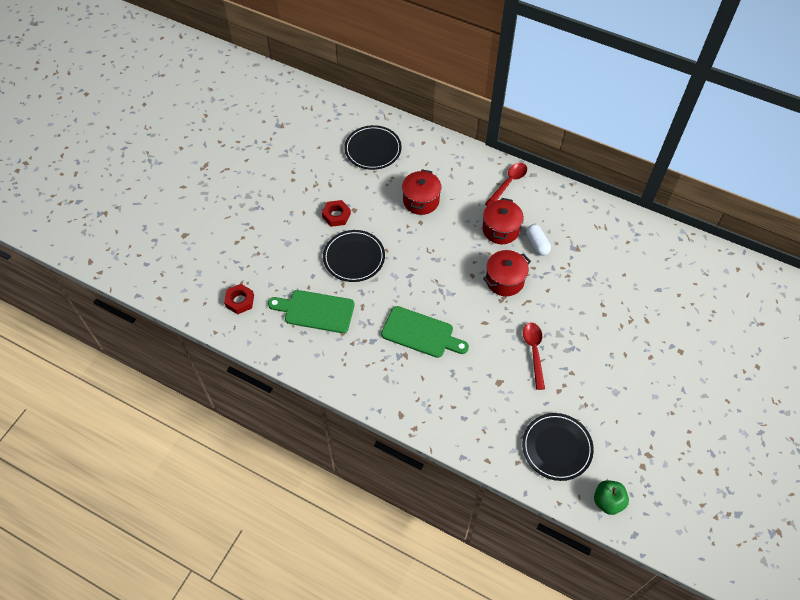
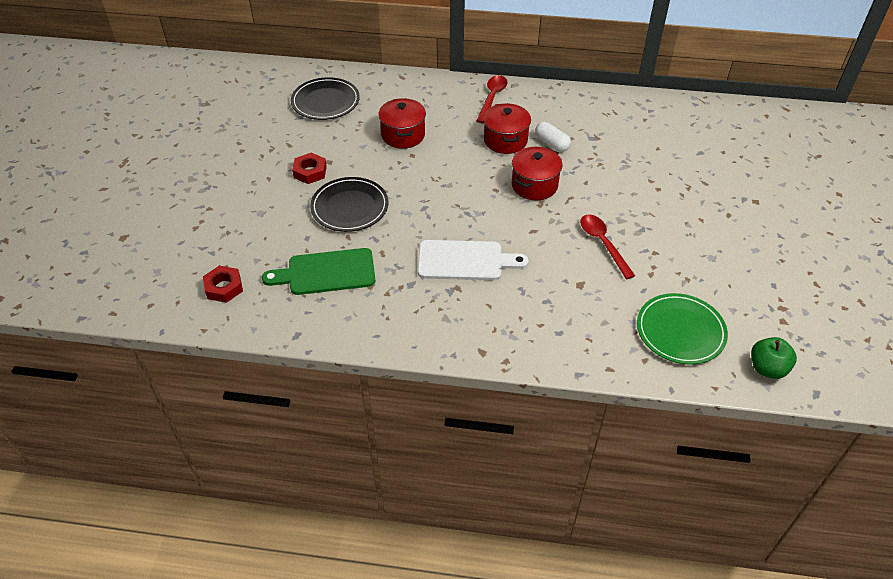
camera: 20 degrees left, 10 degrees down
green cutting board [381,306,469,358] -> white cutting board [418,240,529,280]
black plate [522,413,594,481] -> green plate [637,293,728,365]

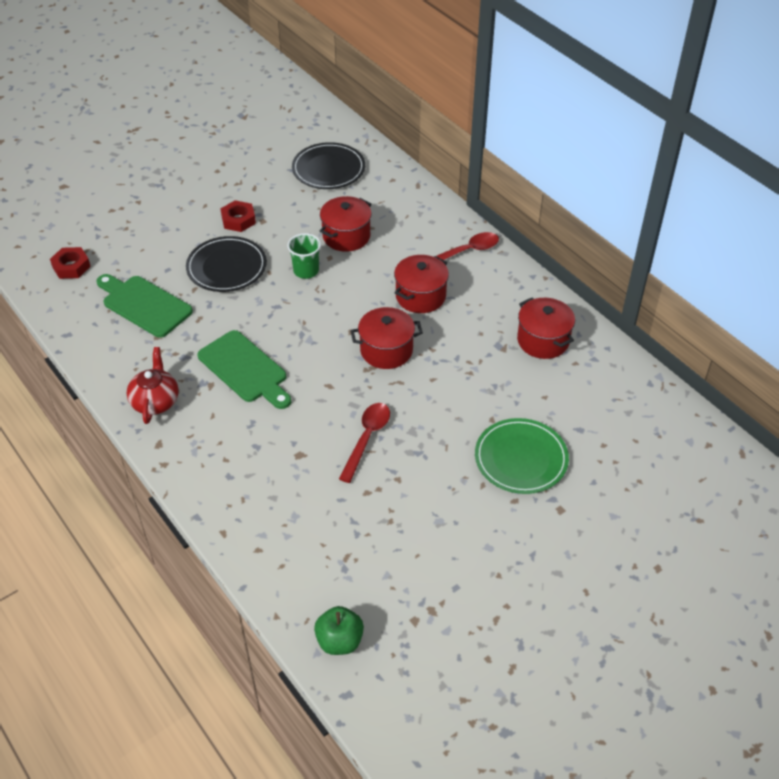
camera: 45 degrees right, 0 degrees up
white cutting board [418,240,529,280] -> green cutting board [197,330,291,409]
white capsule [535,122,571,152] -> none
green plate [637,293,728,365] -> green plate moved to [475,418,569,494]
none -> red teapot [126,347,179,424]
none -> green cup [287,233,321,279]
none -> red pot [517,298,575,359]

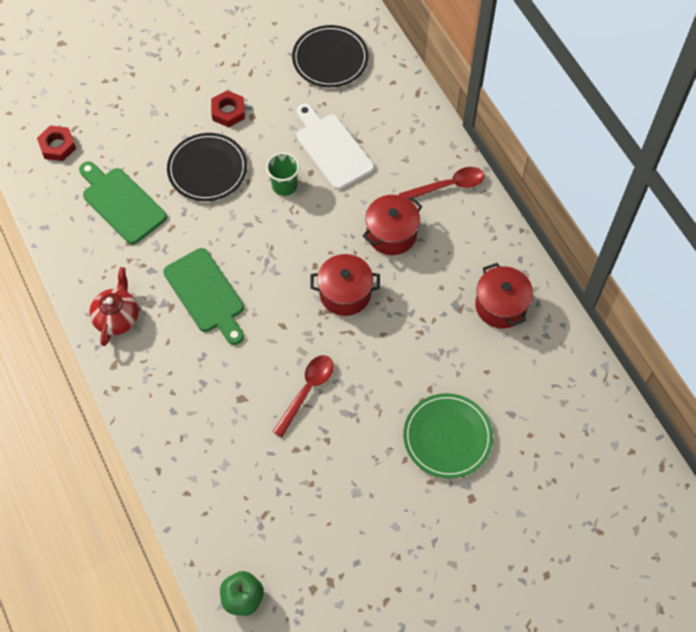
camera: 10 degrees right, 15 degrees up
red pot [320,196,372,252] -> white cutting board [297,104,374,190]

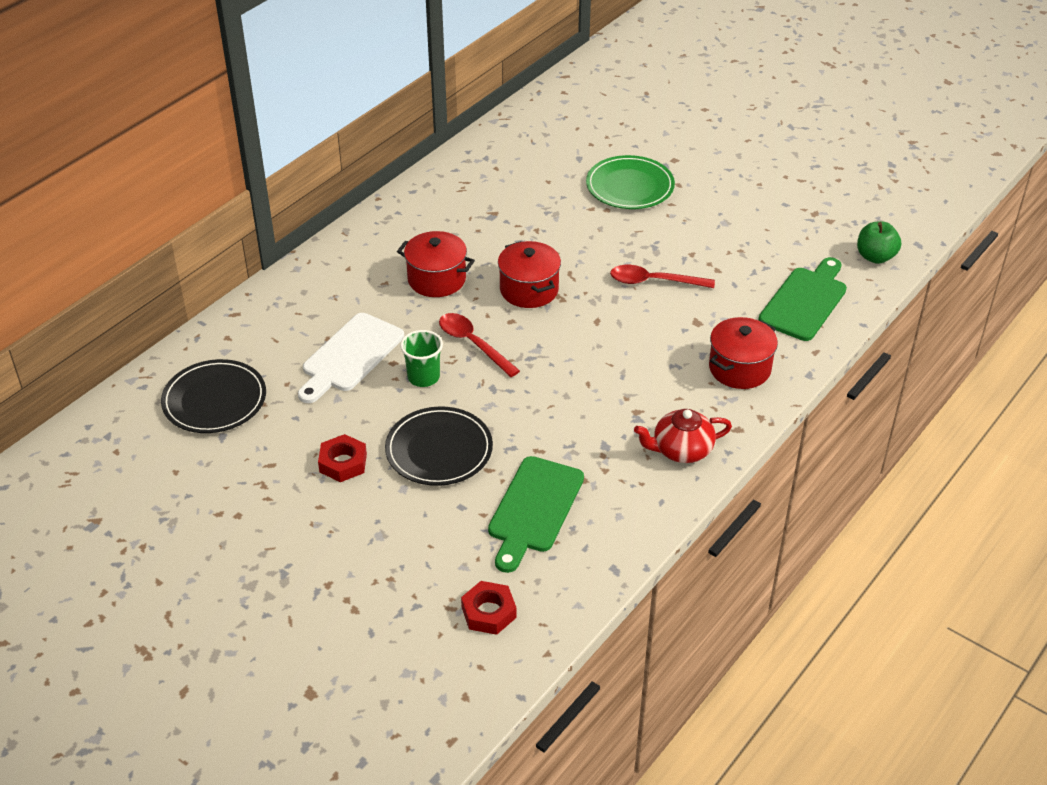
camera: 115 degrees left, 20 degrees down
green cutting board [163,248,244,345] -> green cutting board moved to [758,257,847,341]
red spoon [399,167,485,199] -> red spoon moved to [439,313,520,377]
red pot [475,263,533,328] -> red pot moved to [709,317,778,389]

